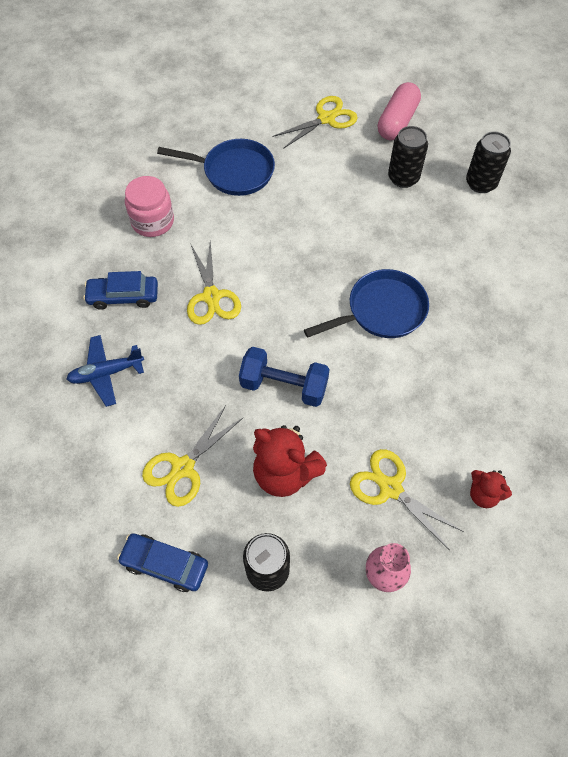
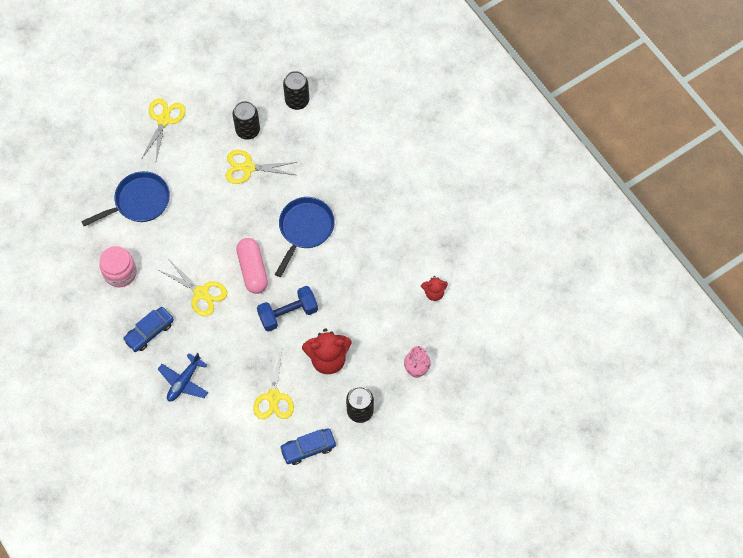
camera: 40 degrees left, 5 degrees up
yellow scissors [350,449,464,549] -> yellow scissors moved to [225,150,297,184]
pink capsule [378,82,421,140] -> pink capsule moved to [236,238,268,294]

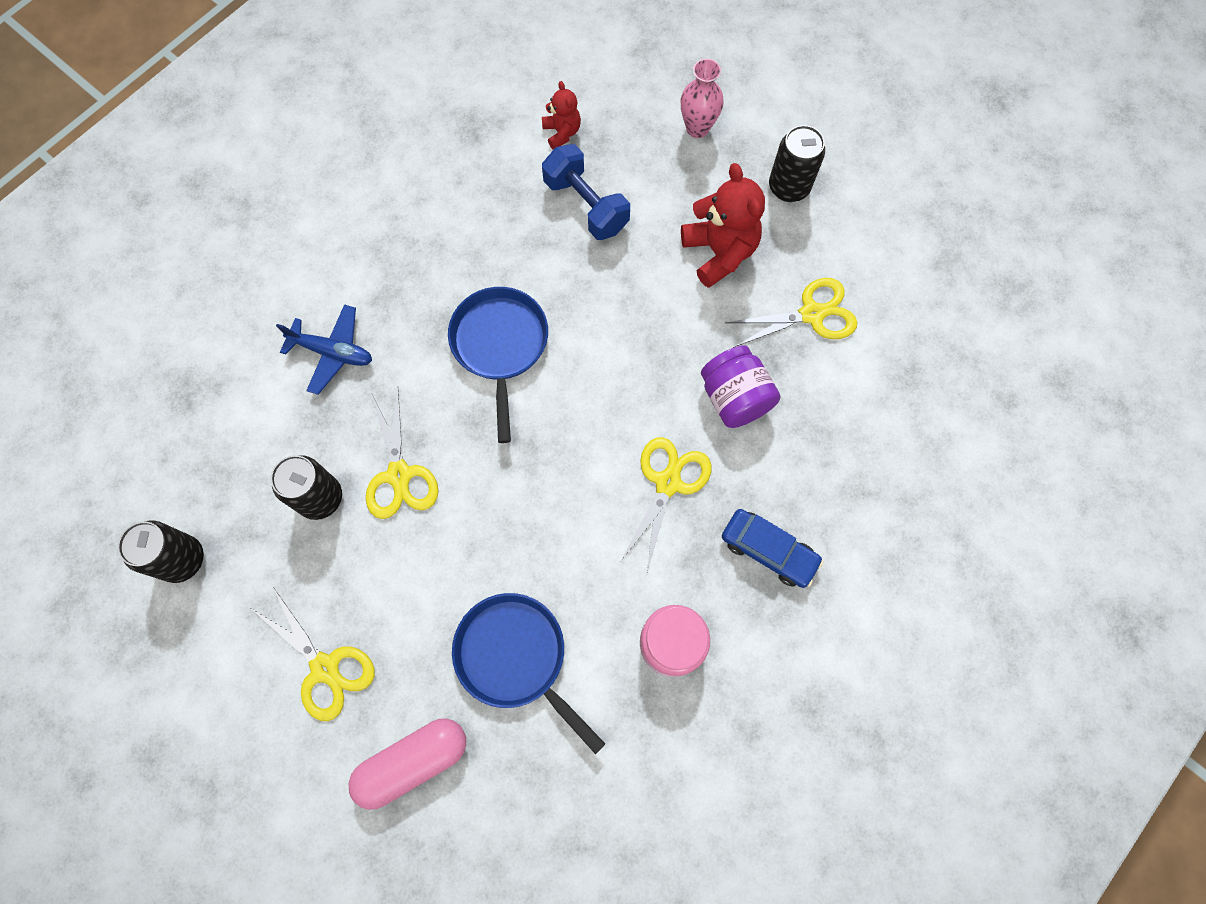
camera: 105 degrees left, 5 degrees up
yellow scissors [142,98,185,161] -> yellow scissors turned 135 degrees counterclockwise [252,587,375,721]
blue plane [158,353,208,401] -> blue plane moved to [276,304,372,395]
pink capsule [236,238,268,294] -> pink capsule moved to [349,718,466,810]
blue dumbbell [257,286,318,332] -> blue dumbbell moved to [542,144,630,240]
blue pan [275,197,335,277] -> blue pan turned 75 degrees clockwise [448,287,548,443]
blue car [279,428,336,465] -> none
black can [283,71,309,110] -> black can moved to [118,520,204,583]
none -> purple jar [701,345,780,428]

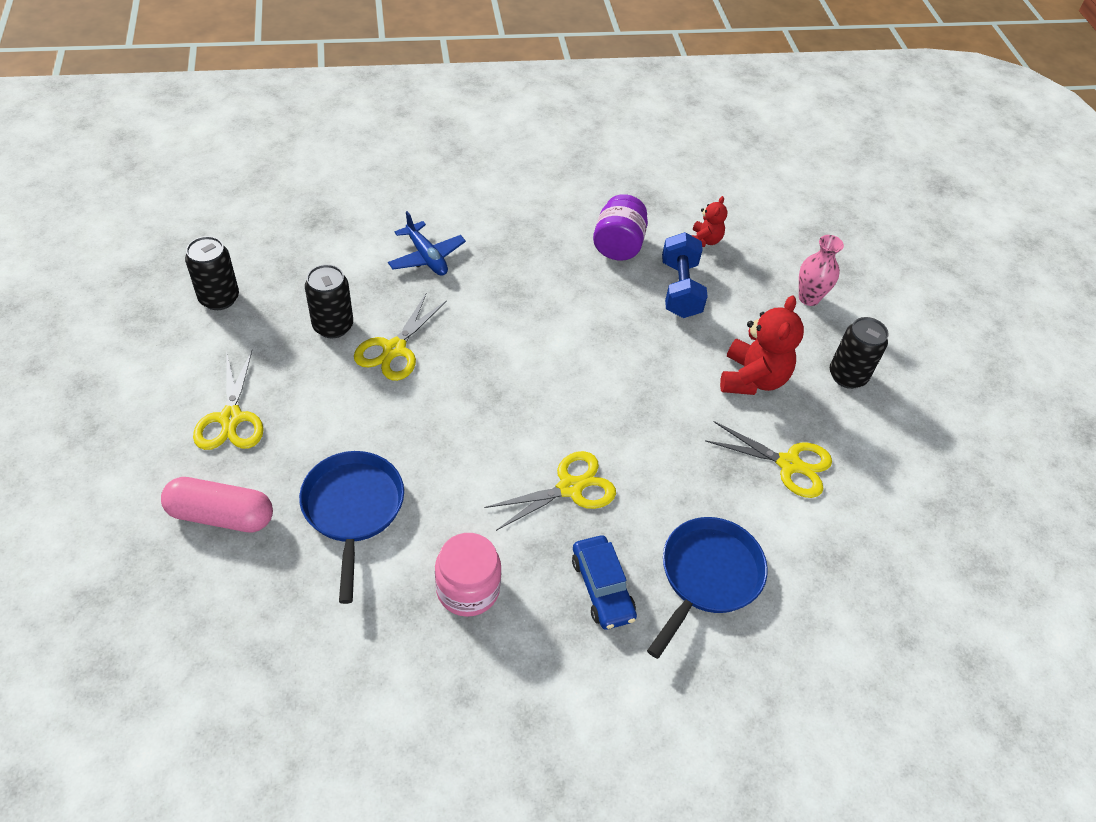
camera: 35 degrees right, 20 degrees down
blue pan [448,287,548,443] -> blue pan moved to [647,517,768,659]
purple jar [701,345,780,428] -> purple jar moved to [593,194,648,261]

